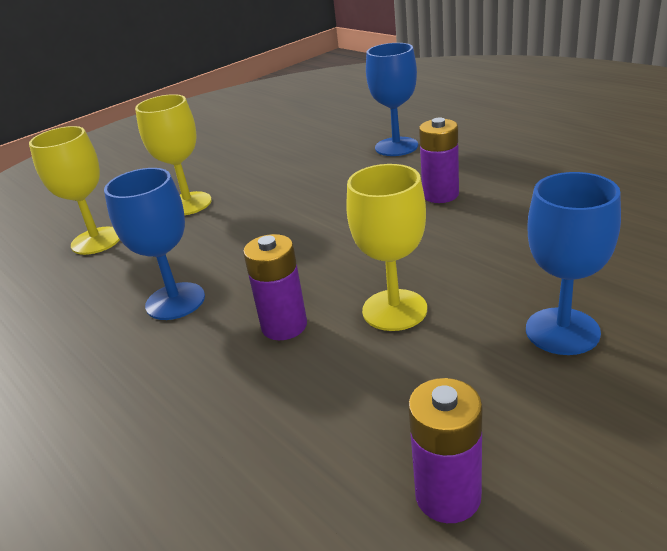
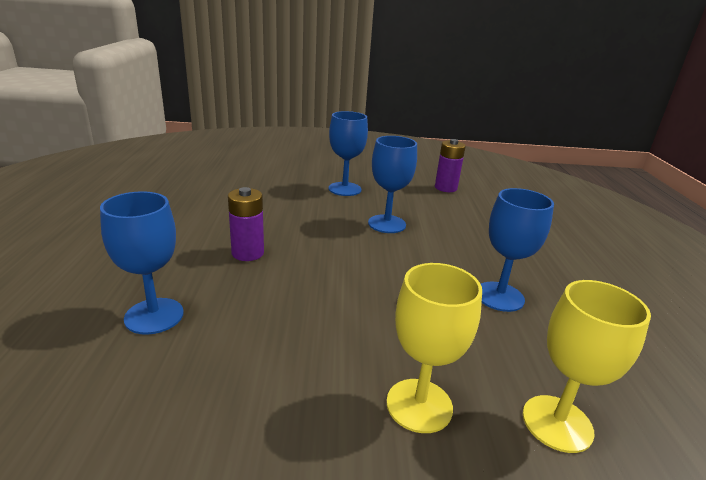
camera: 145 degrees left, 5 degrees down
purple battery [243,234,307,340] -> none
yellow goblet [346,164,427,331] -> blue goblet [368,136,417,233]

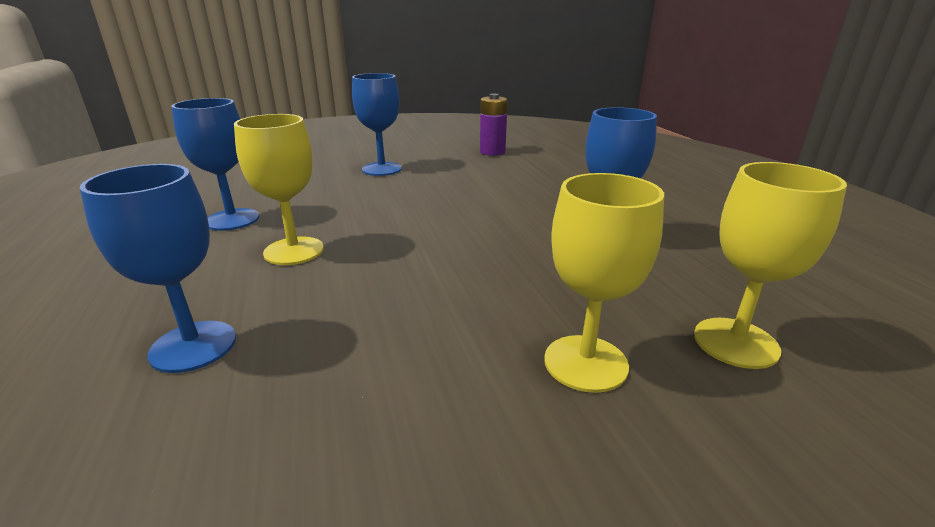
camera: 15 degrees left, 0 degrees up
purple battery [228,187,264,261] -> yellow goblet [234,114,324,265]
blue goblet [368,136,417,233] -> blue goblet moved to [171,98,259,231]

